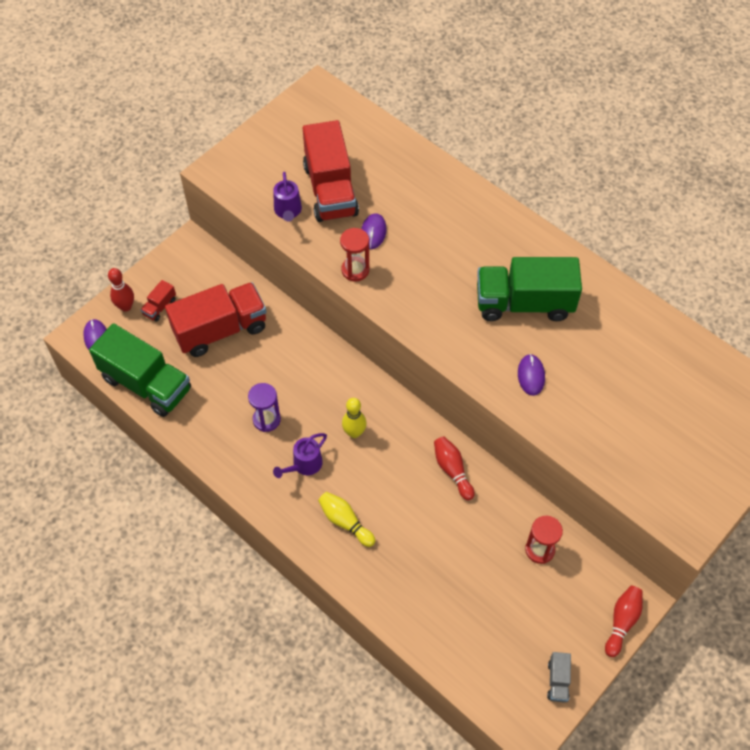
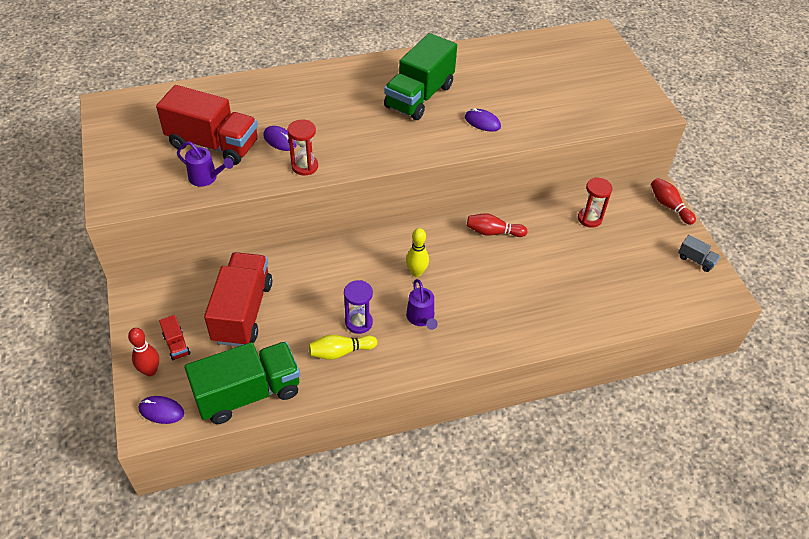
camera: 60 degrees left, 10 degrees down
yellow bowling pin [318,492,375,547] -> yellow bowling pin moved to [309,335,377,360]

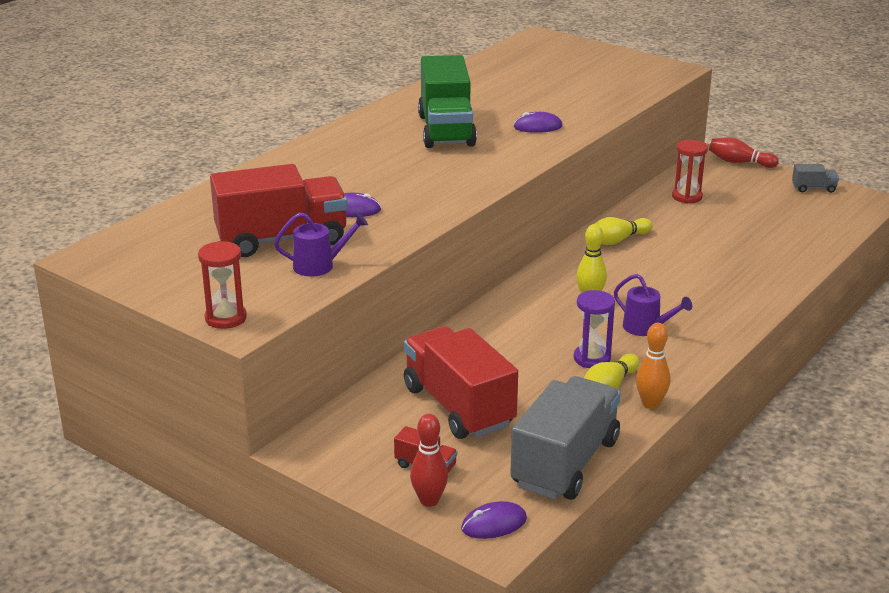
camera: 35 degrees left, 20 degrees down
green truck [185,342,300,424] -> grey truck [510,376,621,500]
red hourglass [288,119,318,176] -> red hourglass moved to [198,241,247,329]
red bowling pin [467,213,527,237] -> yellow bowling pin [595,217,652,245]
none -> orange bowling pin [636,323,670,409]

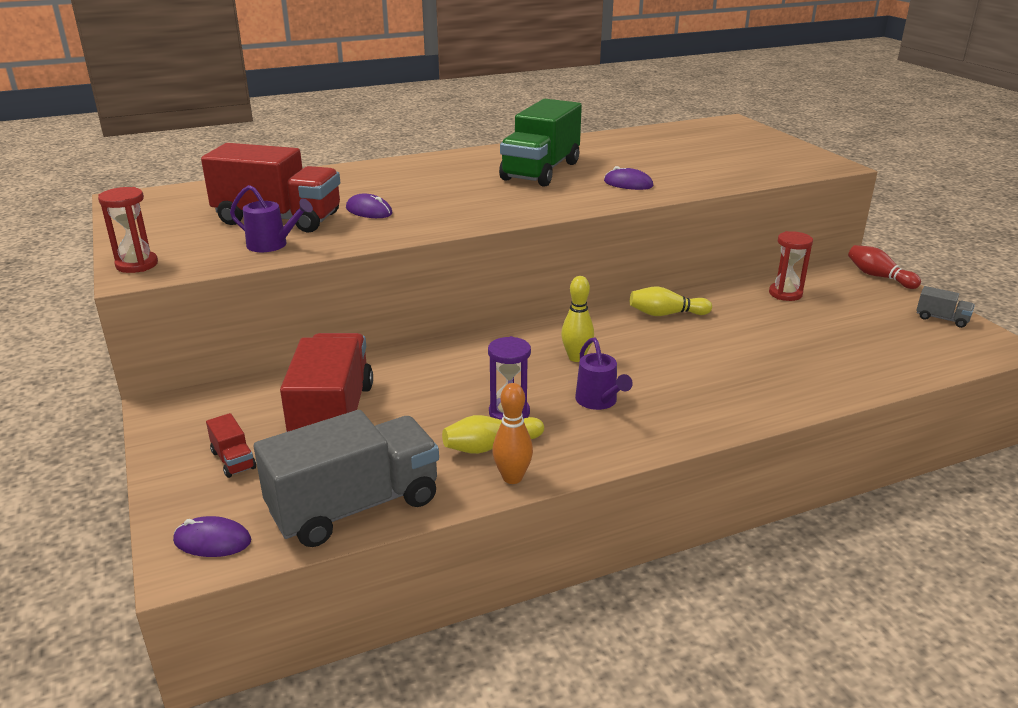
camera: 30 degrees right, 0 degrees up
red bowling pin [410,414,448,507] -> none

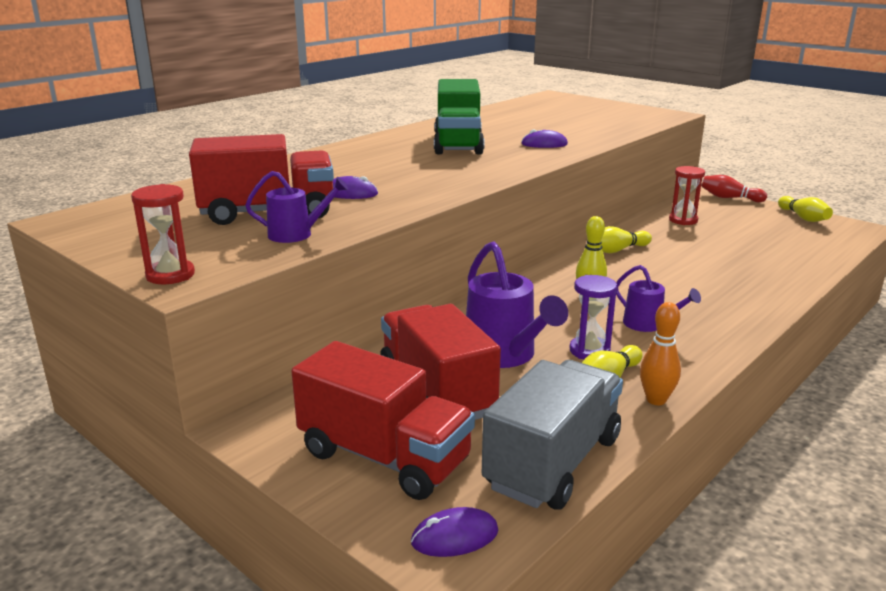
camera: 25 degrees left, 5 degrees down
red truck [206,413,256,478] -> red truck [291,341,475,500], size x2.39
grey truck [916,286,975,328] -> yellow bowling pin [778,196,833,222]
none -> purple watering can [466,242,568,368]

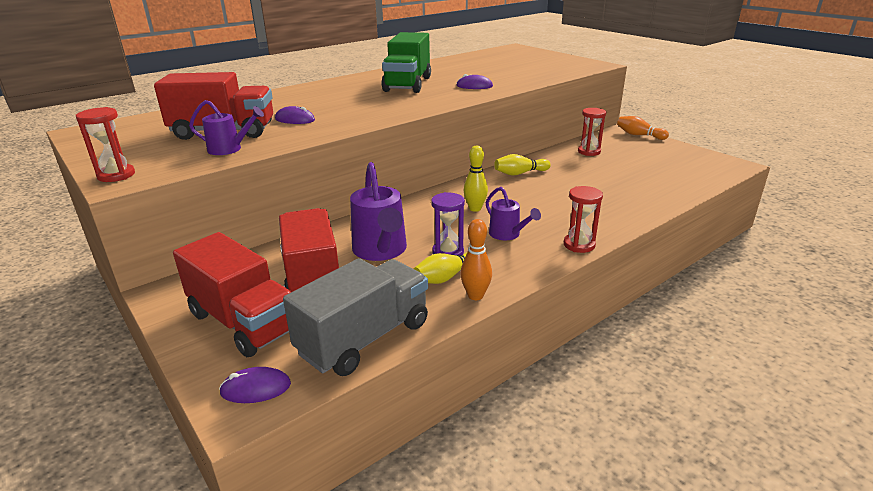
camera: 10 degrees right, 5 degrees up
red bowling pin [702,175,767,202] -> orange bowling pin [617,116,669,140]
yellow bowling pin [778,196,833,222] -> none
none -> red hourglass [564,186,603,253]

